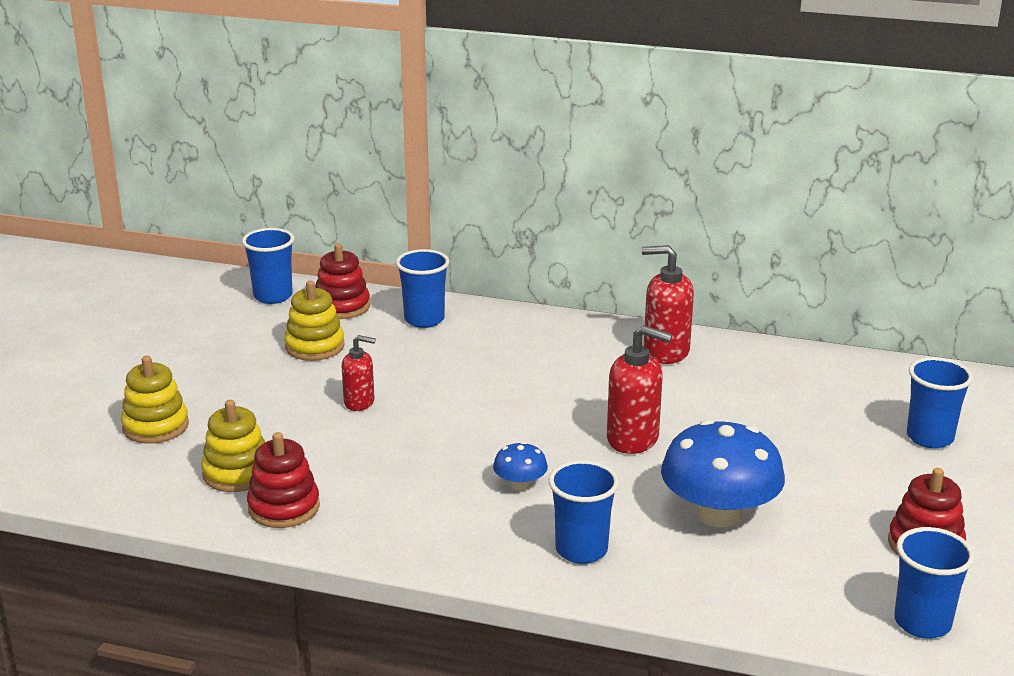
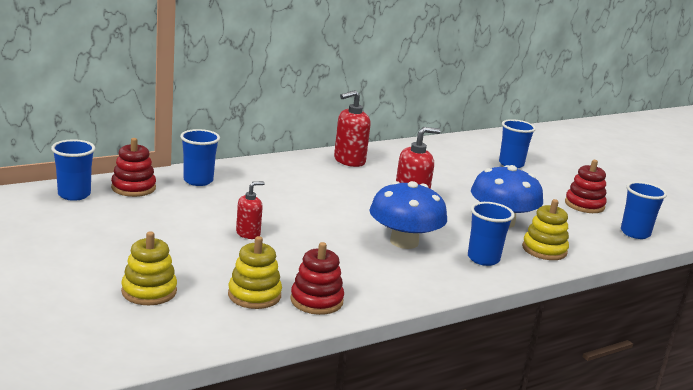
camera: 50 degrees left, 5 degrees down
yellow stacking toy [284,281,345,361] -> yellow stacking toy moved to [522,199,569,260]
blue mushroom [493,442,548,490] -> blue mushroom [370,181,447,249], size x2.16

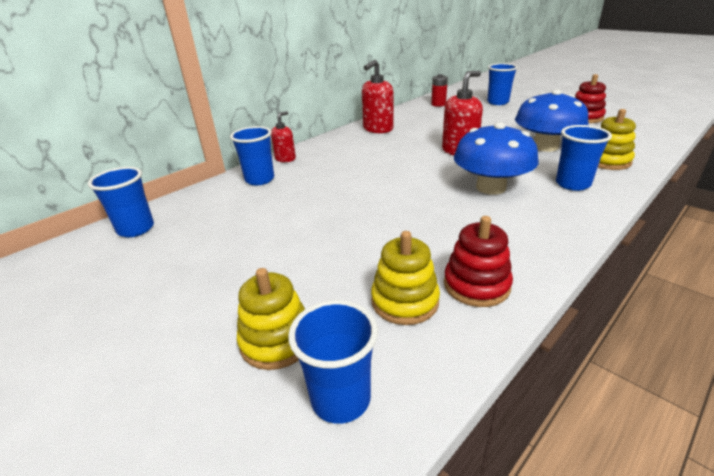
camera: 10 degrees left, 10 degrees up
red stacking toy [111,138,156,197] -> none
red soap dispenser [236,181,265,239] -> red soap dispenser moved to [271,111,296,162]
blue cup [621,182,667,239] -> blue cup moved to [288,300,378,424]
none -> red battery [431,74,448,107]

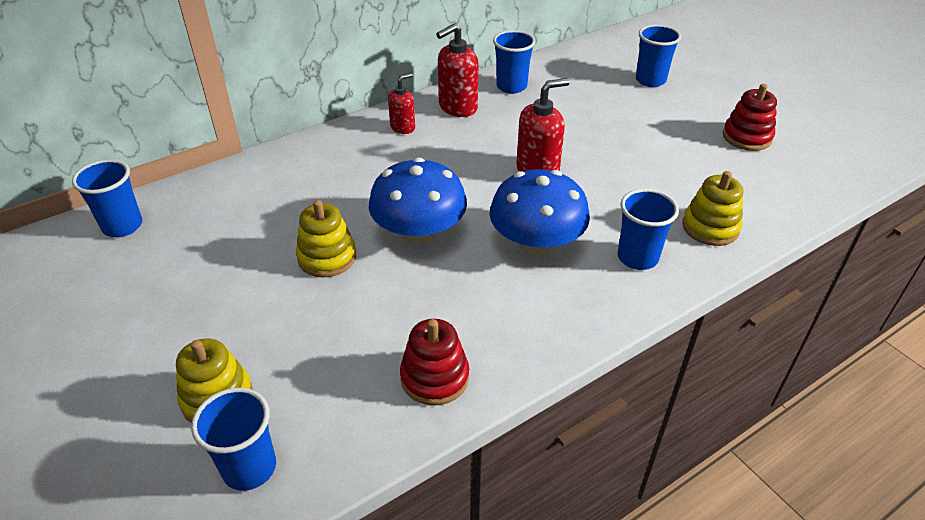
camera: 10 degrees right, 10 degrees up
blue cup [230,126,274,185] -> blue cup moved to [493,30,535,94]
red soap dispenser [271,111,296,162] -> red soap dispenser moved to [388,73,415,134]
yellow stacking toy [371,231,440,325] -> yellow stacking toy moved to [296,200,356,277]
red battery [431,74,448,107] -> none
blue mushroom [515,89,588,152] -> blue mushroom moved to [369,157,467,245]

